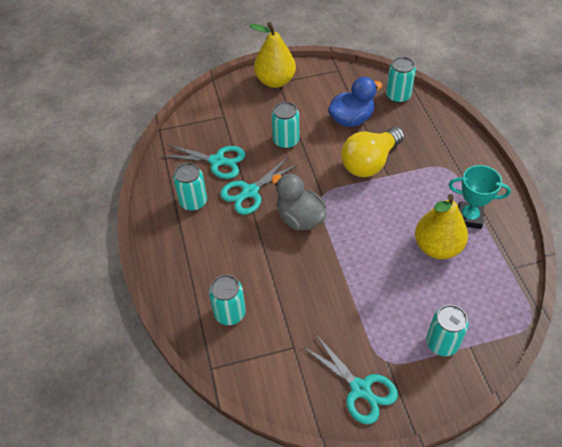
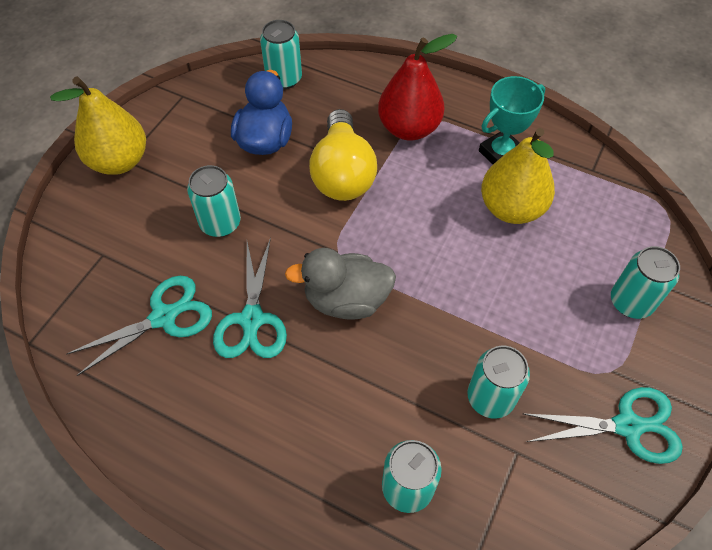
camera: 50 degrees left, 5 degrees up
turquoise can [173,163,207,211] -> turquoise can moved to [467,346,530,419]
none -> red pear [378,34,457,141]

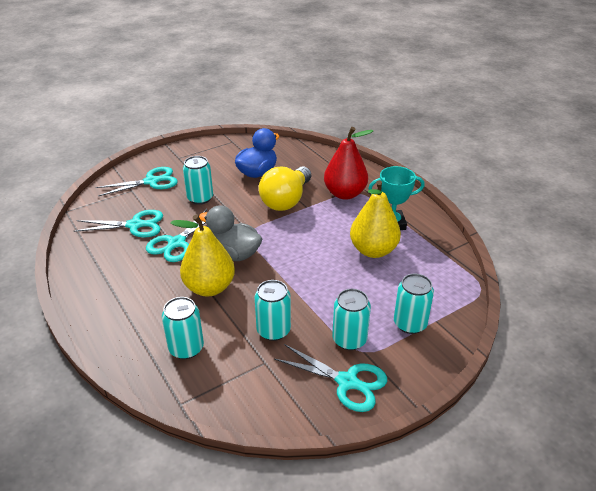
camera: 30 degrees right, 20 degrees down
yellow pear [50,77,146,175] -> yellow pear moved to [170,214,235,297]
turquoise can [260,20,302,89] -> turquoise can moved to [332,289,371,350]
none -> turquoise scissors [96,167,178,196]

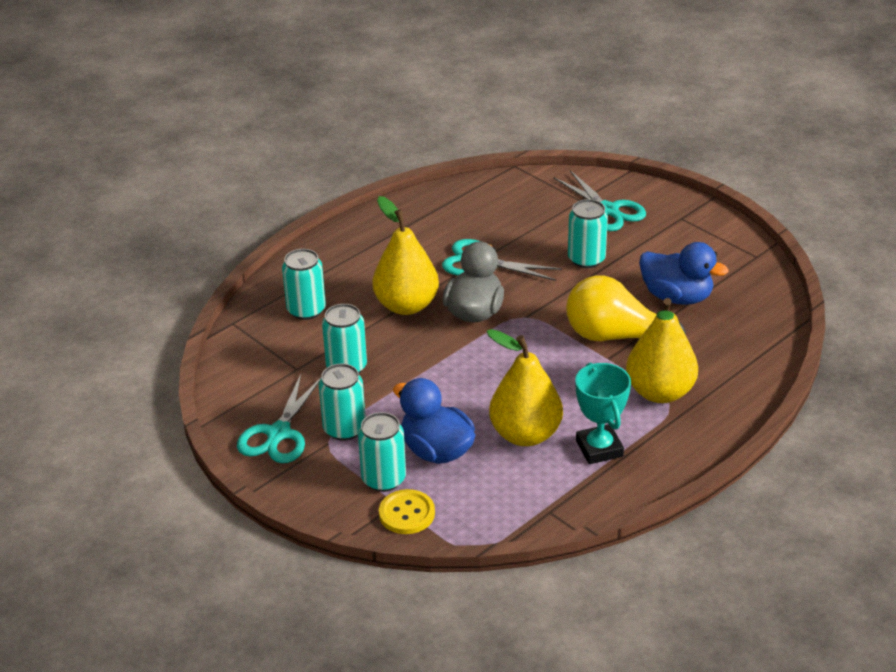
camera: 80 degrees right, 0 degrees up
turquoise scissors [74,210,163,238] -> none
red pear [324,127,373,200] -> yellow pear [626,298,698,403]
none -> yellow button [379,489,435,534]
none -> blue duck [393,378,475,464]

